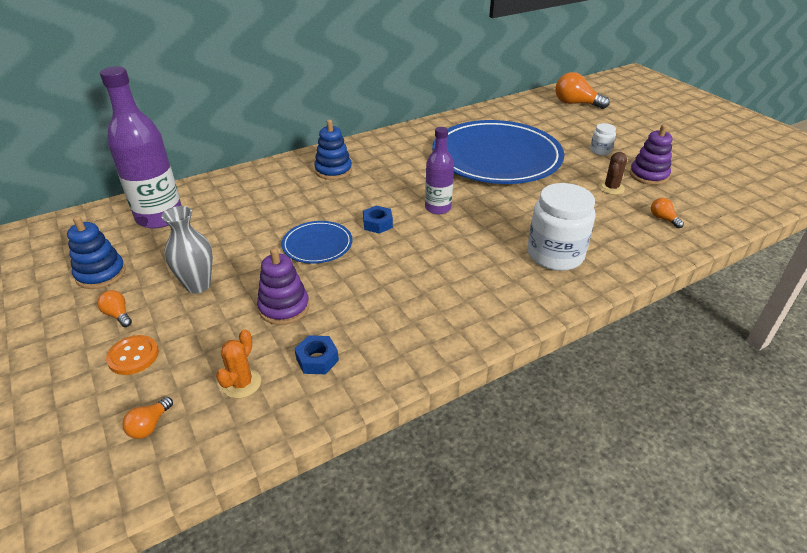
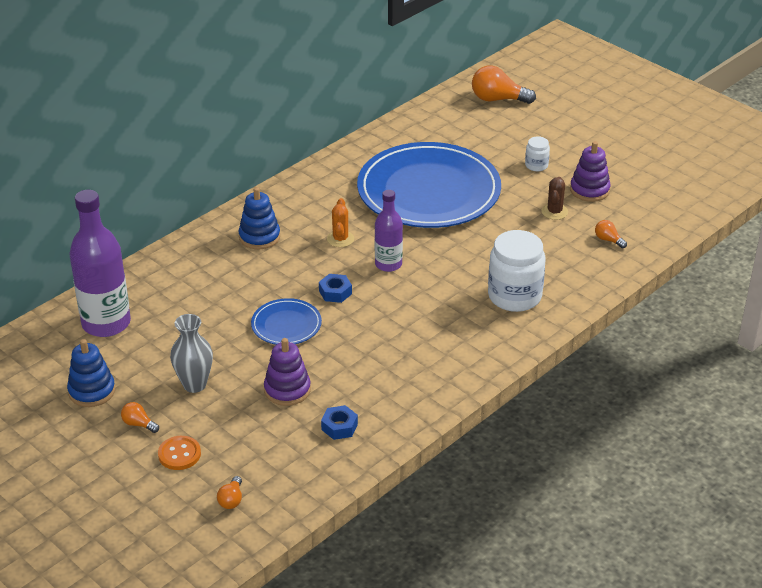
camera: 15 degrees left, 0 degrees up
orange cactus [216,329,261,398] -> orange cactus moved to [327,198,354,247]

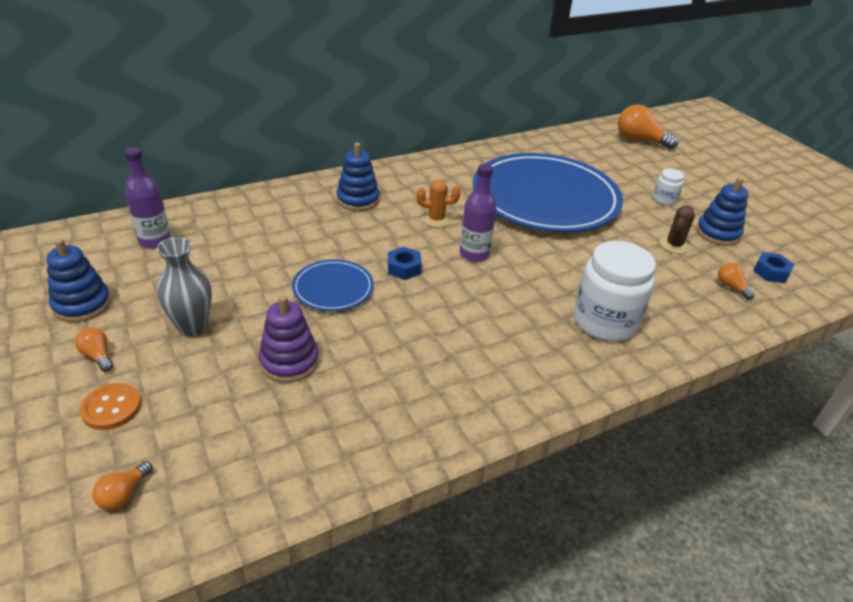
camera: 15 degrees right, 0 degrees up
purple bottle [70,190,131,337] -> purple bottle [124,147,171,249], size x0.59
blue nut [321,405,358,440] -> blue nut moved to [753,252,794,283]
orange cactus [327,198,354,247] -> orange cactus turned 75 degrees clockwise [417,180,461,227]
purple stacking toy [570,141,611,202] -> blue stacking toy [696,177,749,246]

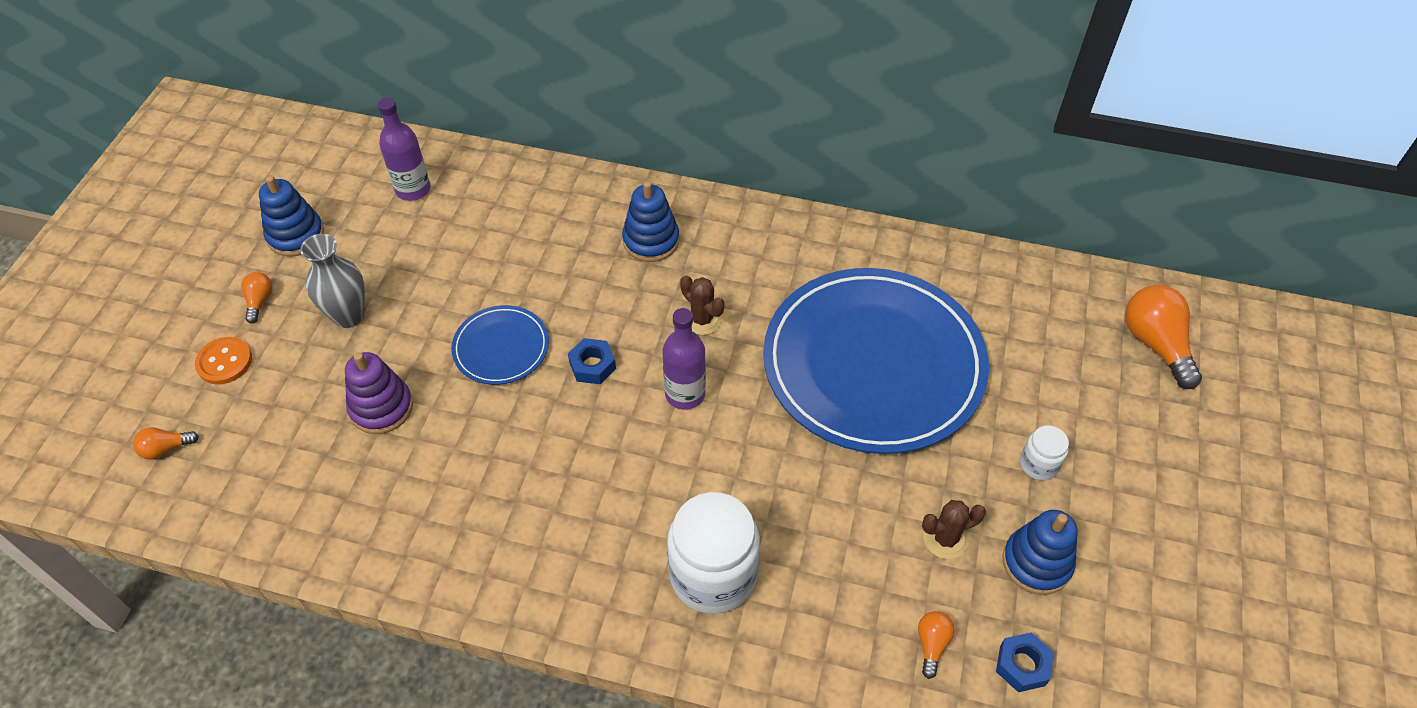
camera: 45 degrees right, 15 degrees up
orange cactus [417,180,461,227] -> brown cactus [680,275,725,335]

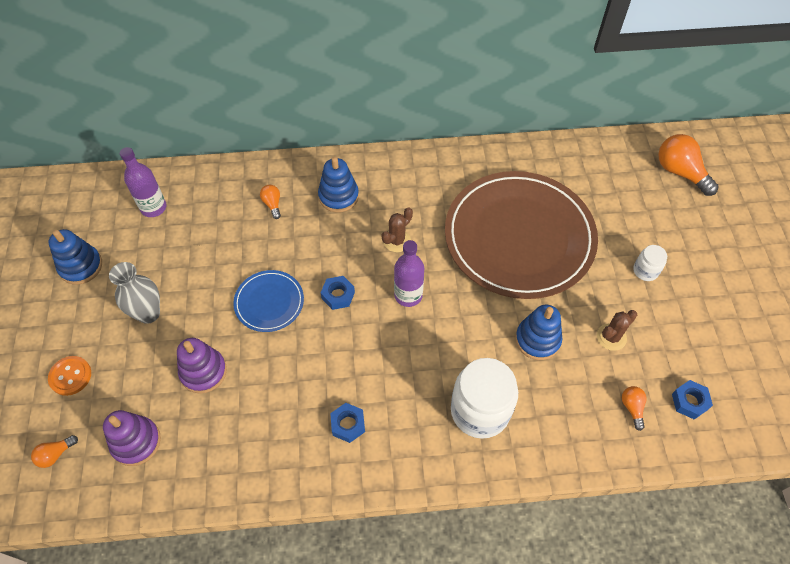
camera: 20 degrees left, 5 degrees up
orange light bulb [241,272,273,323] -> orange light bulb moved to [260,185,281,219]
brown cactus [680,275,725,335] -> brown cactus turned 75 degrees counterclockwise [382,207,413,252]
blue plate [763,268,989,454] -> brown plate [445,171,598,299]
blue stacking toy [1002,510,1078,595] -> blue stacking toy moved to [515,305,562,360]
none -> purple stacking toy [103,410,161,466]
none -> blue nut [330,403,365,443]

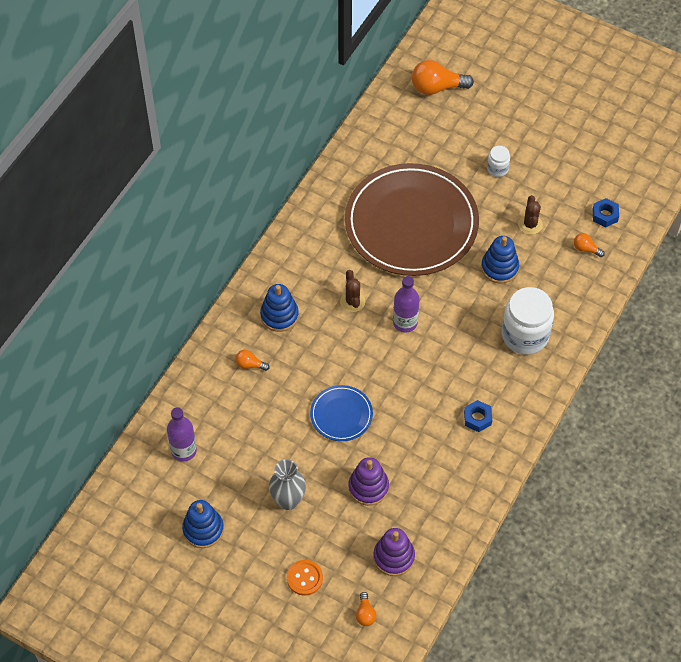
camera: 55 degrees left, 0 degrees up
blue nut [321,276,355,310] -> none

